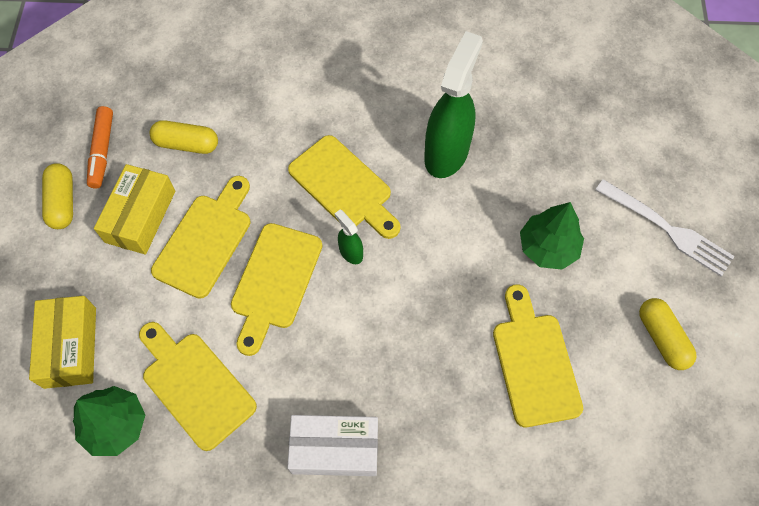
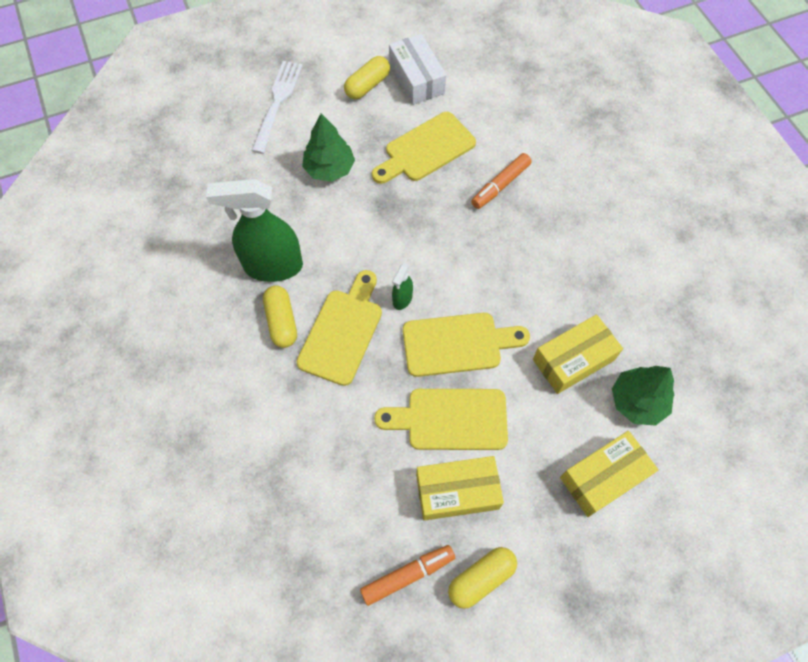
camera: 115 degrees left, 0 degrees up
yellow cutting board [139,322,257,451] -> yellow box [533,314,623,394]
yellow capsule [149,120,218,154] -> yellow capsule moved to [263,286,297,348]
white box [287,415,378,476] -> white box moved to [389,34,446,105]
none -> orange marker [471,153,532,209]

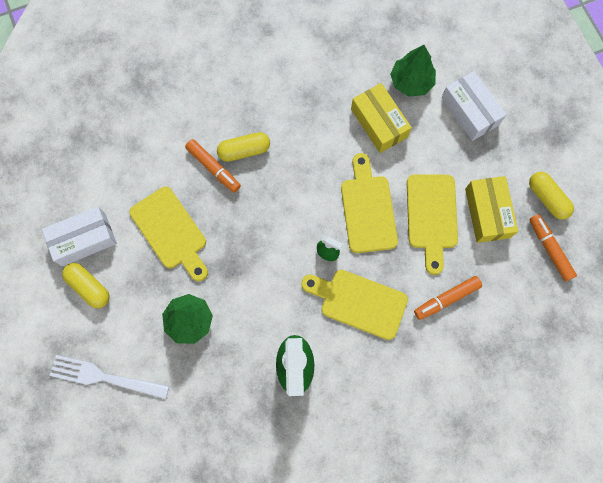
camera: 90 degrees left, 10 degrees up
yellow capsule [263,286,297,348] -> yellow capsule moved to [217,132,270,162]
yellow box [560,431,658,517] -> white box [441,71,506,141]
none -> orange marker [414,276,482,320]

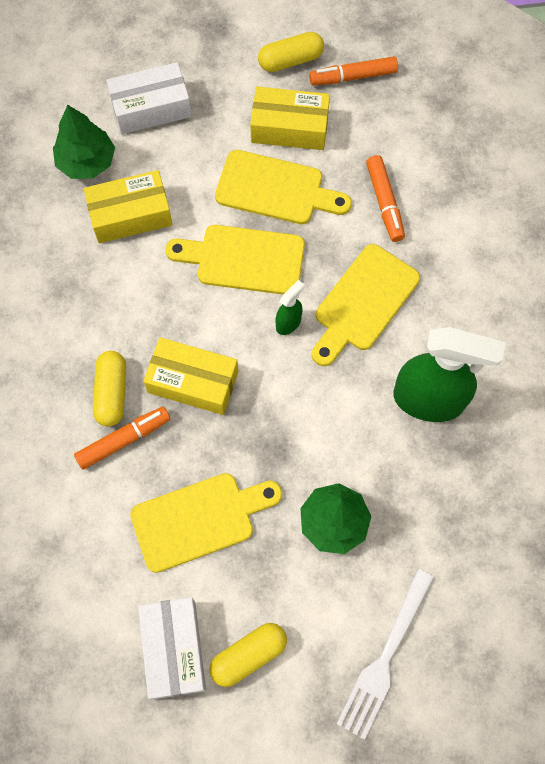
camera: 75 degrees left, 5 degrees down
none -> yellow box [143,337,239,415]

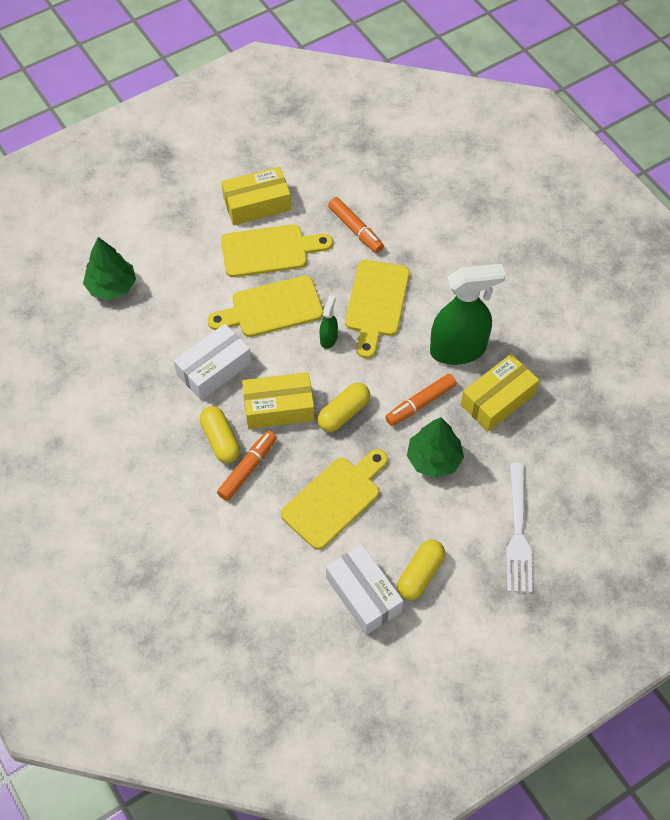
camera: 25 degrees left, 10 degrees down
yellow box [84,170,173,243] -> yellow box moved to [461,354,539,431]
white box [106,62,192,134] -> white box moved to [174,324,252,400]
yellow capsule [258,32,324,72] -> yellow capsule moved to [318,383,370,432]
orange marker [309,56,398,85] -> orange marker moved to [385,374,457,426]

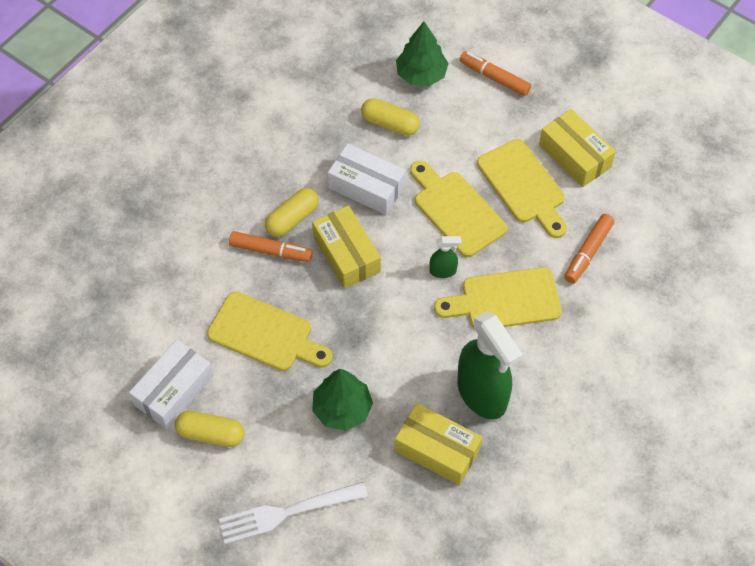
camera: 70 degrees right, 0 degrees up
yellow capsule [318,383,370,432] -> yellow capsule moved to [361,98,420,136]
orange marker [385,374,457,426] -> orange marker moved to [459,51,531,96]

